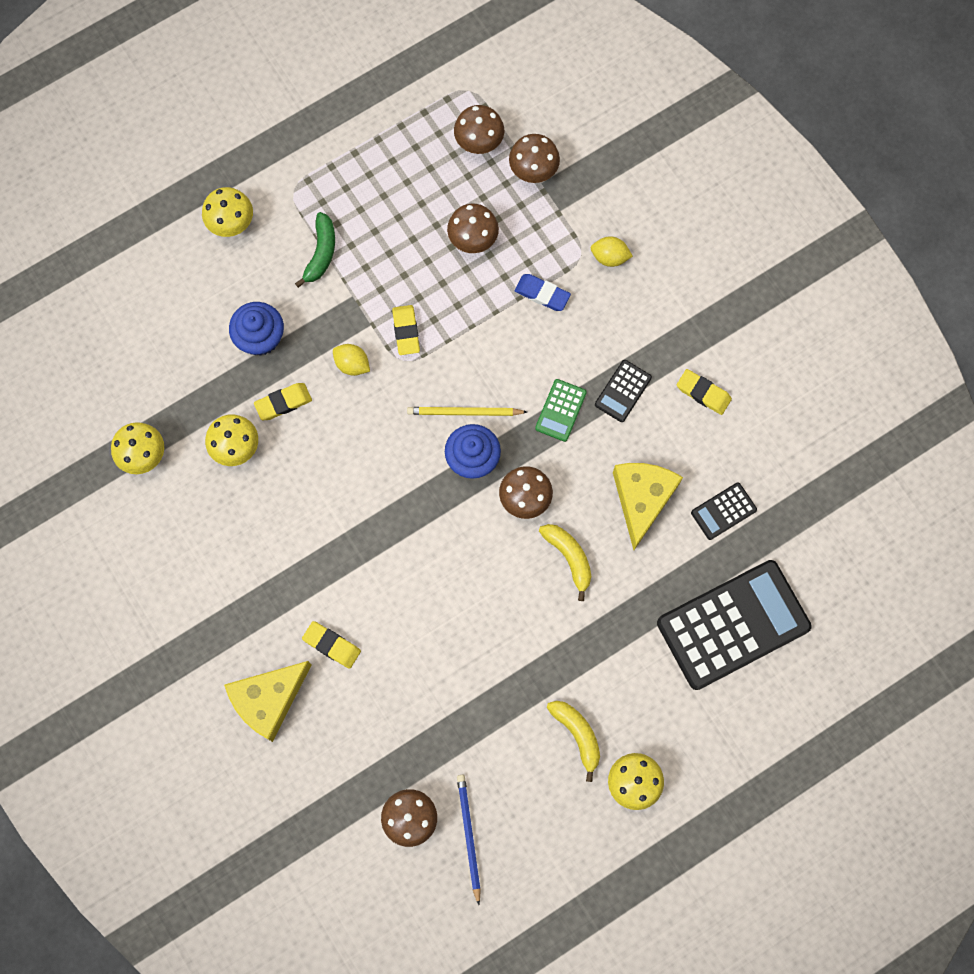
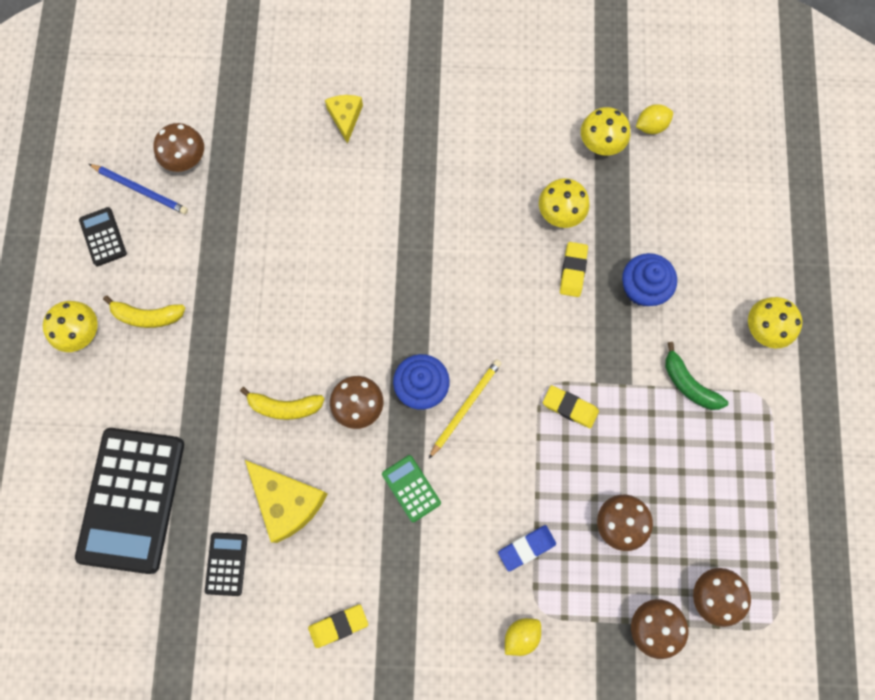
camera: 125 degrees right, 0 degrees up
yellow cheese [224,661,312,742] -> yellow cheese [325,95,363,144], size x0.59
yellow eraser [302,621,361,669] -> none
yellow lemon [333,344,370,376] -> yellow lemon moved to [636,104,673,134]
black calculator [595,360,652,422] -> black calculator moved to [79,207,127,266]

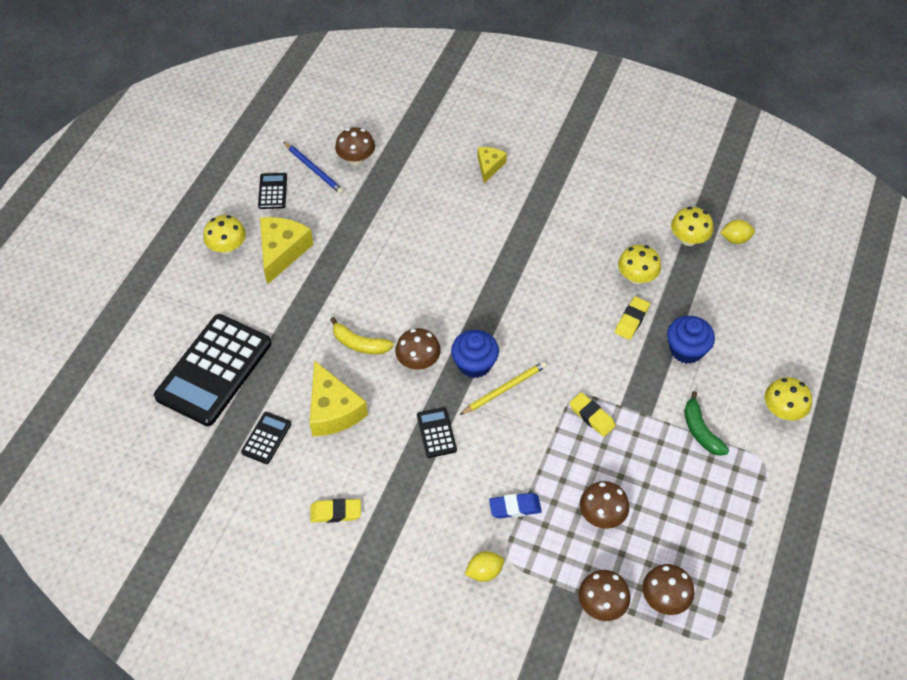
camera: 20 degrees right, 20 degrees down
yellow banana [103,295,186,328] -> yellow cheese [260,217,313,285]
green calculator [382,455,441,522] -> black calculator [417,407,457,458]

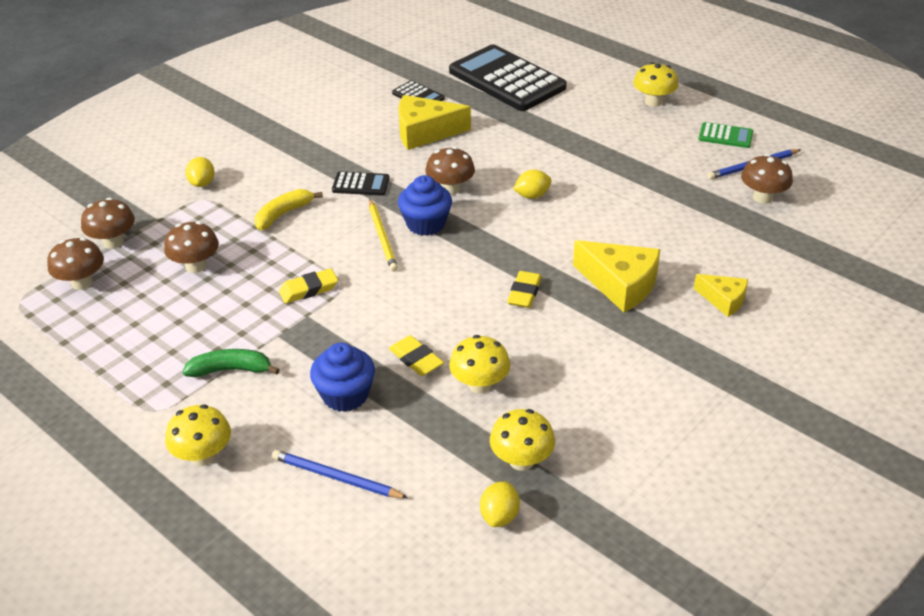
camera: 110 degrees right, 15 degrees down
black calculator [258,173,287,209] -> green calculator [698,122,753,148]
yellow cheese [260,217,313,285] -> yellow cheese moved to [573,240,661,312]
yellow eraser [310,498,361,523] -> yellow eraser moved to [507,271,542,308]
yellow banana [330,317,394,354] -> yellow banana moved to [255,189,323,230]
blue eraser [489,493,542,519] -> none
none -> blue pencil [272,450,408,498]
none -> yellow lemon [513,170,552,199]

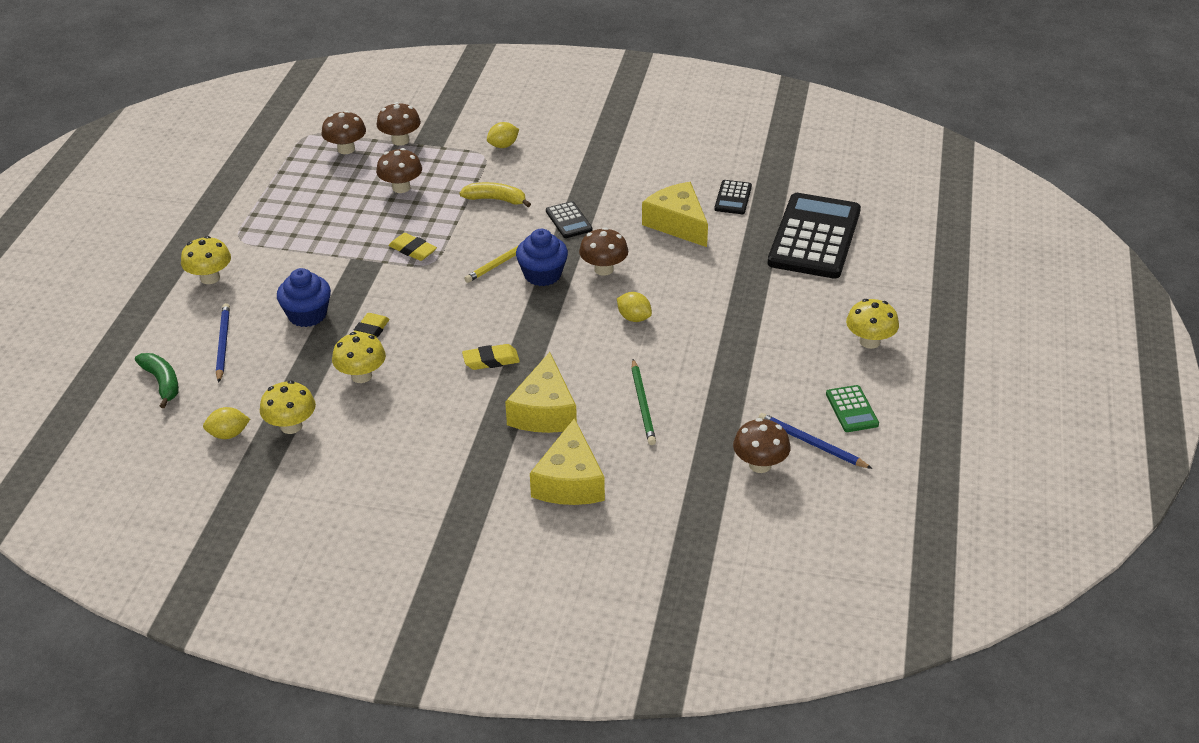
camera: 60 degrees right, 0 degrees up
green banana [182,349,280,377] -> green banana moved to [135,353,179,408]
yellow cheese [694,274,748,317] -> yellow cheese [530,418,605,505], size x1.70
none -> green pencil [631,359,656,445]

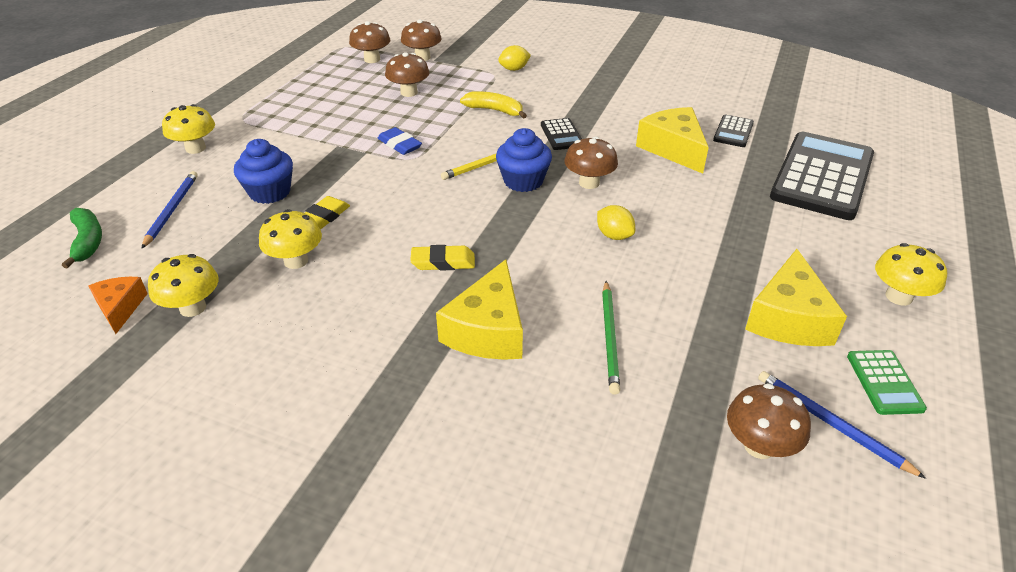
camera: 10 degrees right, 0 degrees up
yellow lemon [203,407,250,439] -> orange cheese [88,277,148,334]
yellow eraser [389,233,437,261] -> blue eraser [377,127,422,155]
yellow cheese [530,418,605,505] -> yellow cheese moved to [745,249,847,346]

